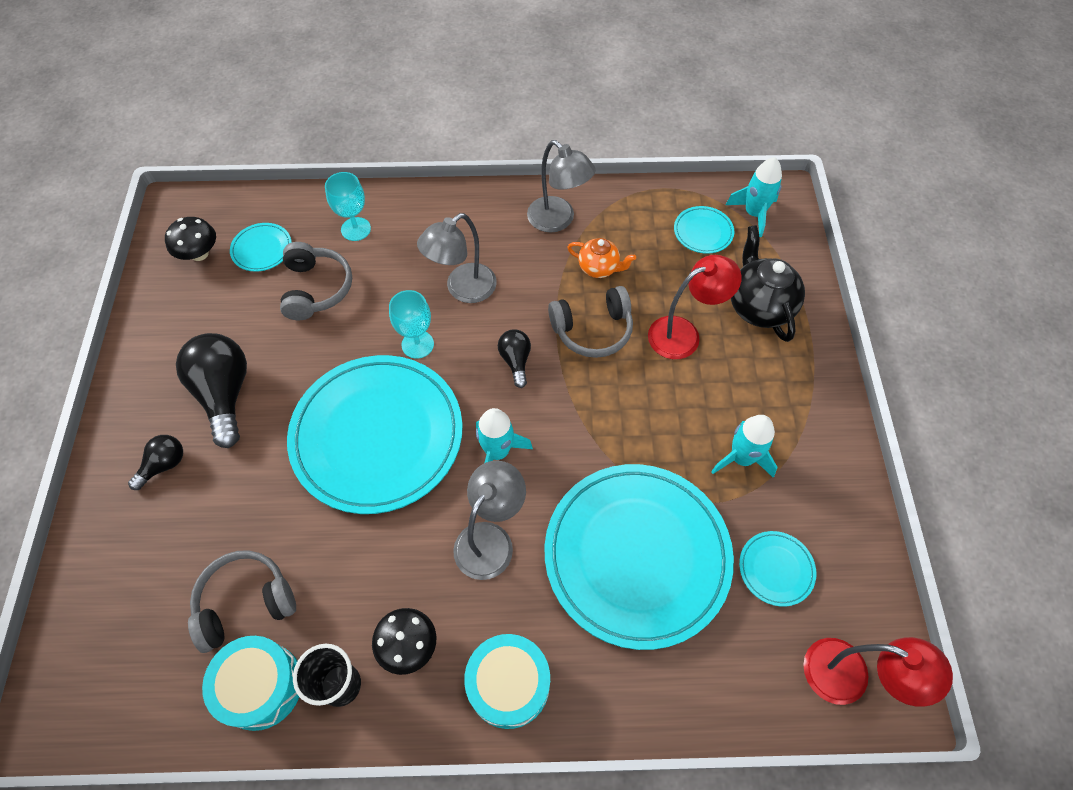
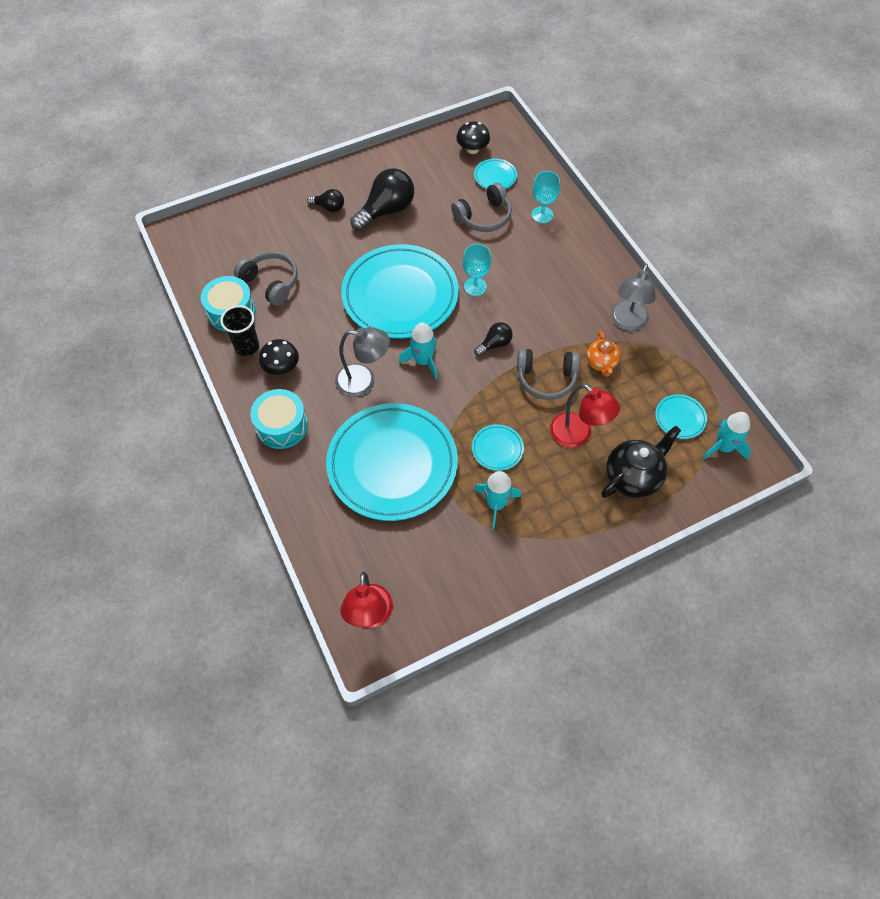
camera: 65 degrees right, 0 degrees up
grey lamp [417,213,497,303] -> none
grey headphones [548,286,633,358] -> grey headphones turned 45 degrees counterclockwise [517,348,580,400]
turquoise plate [739,531,816,607] -> turquoise plate moved to [472,424,524,471]

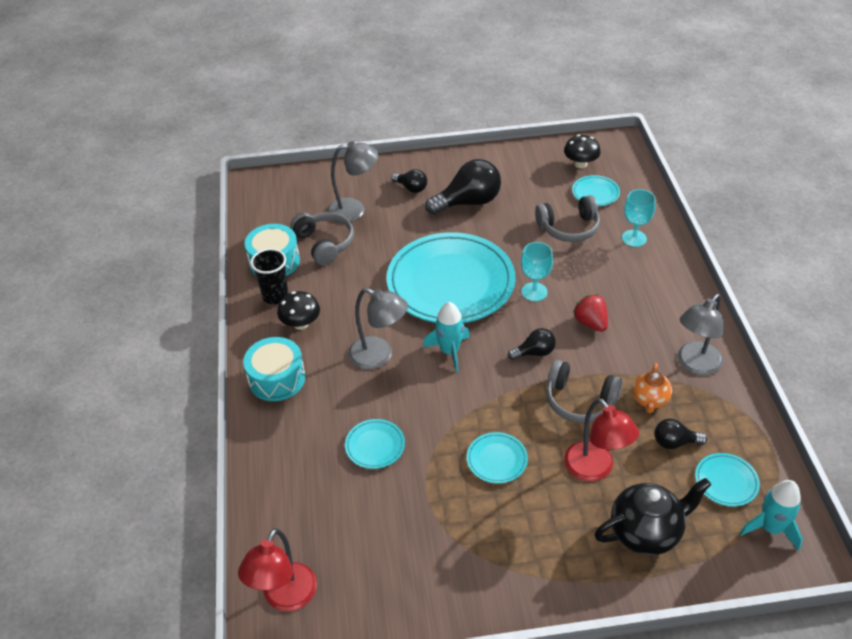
camera: 20 degrees right, 15 degrees down
turquoise plate [326,403,458,521] -> turquoise plate [345,419,405,469], size x0.40
turquoise rocket [474,471,521,530] -> none
none -> grey lamp [327,141,378,223]
none -> red strawberry [573,294,608,332]
none -> black light bulb [655,419,707,449]

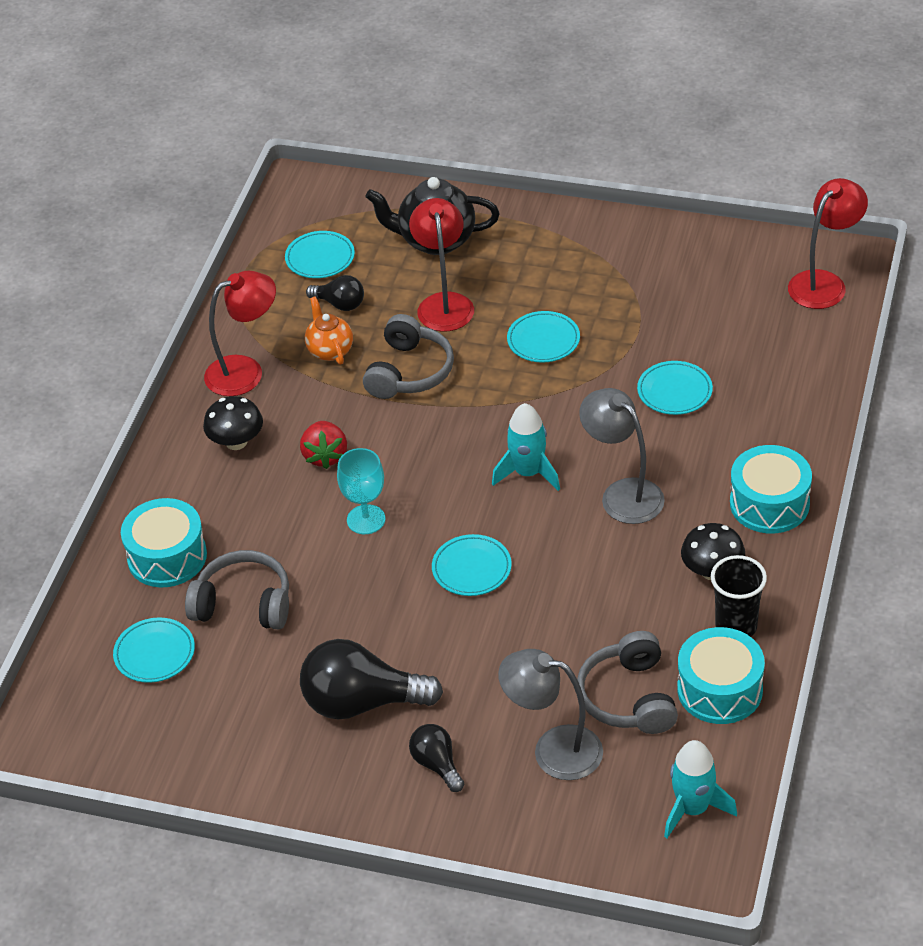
camera: 155 degrees left, 0 degrees up
turquoise plate [386,232,515,323] -> turquoise plate [432,534,512,596], size x0.40
black light bulb [508,328,556,360] -> none
grey headphones [546,360,623,423] -> grey headphones turned 60 degrees clockwise [363,314,454,399]
black mushroom [564,135,601,168] -> black mushroom moved to [203,396,263,450]
turquoise goblet [622,189,656,247] -> turquoise drum [121,498,207,587]
orange teapot [632,363,672,413] -> orange teapot turned 60 degrees counterclockwise [305,296,353,365]
grey lamp [678,294,723,376] -> red lamp [204,271,276,396]
turquoise rocket [740,480,803,551] -> turquoise rocket moved to [664,740,737,838]

